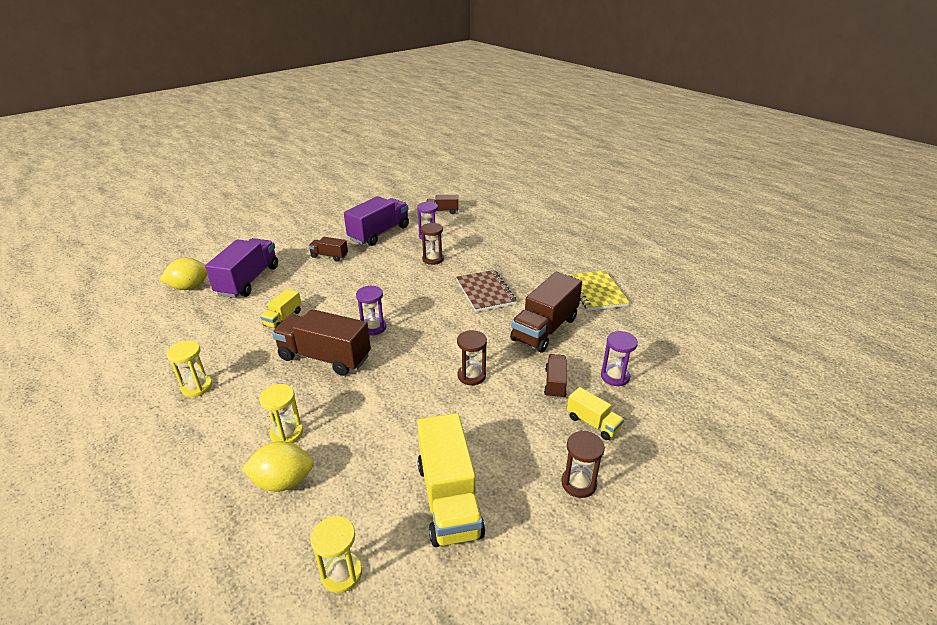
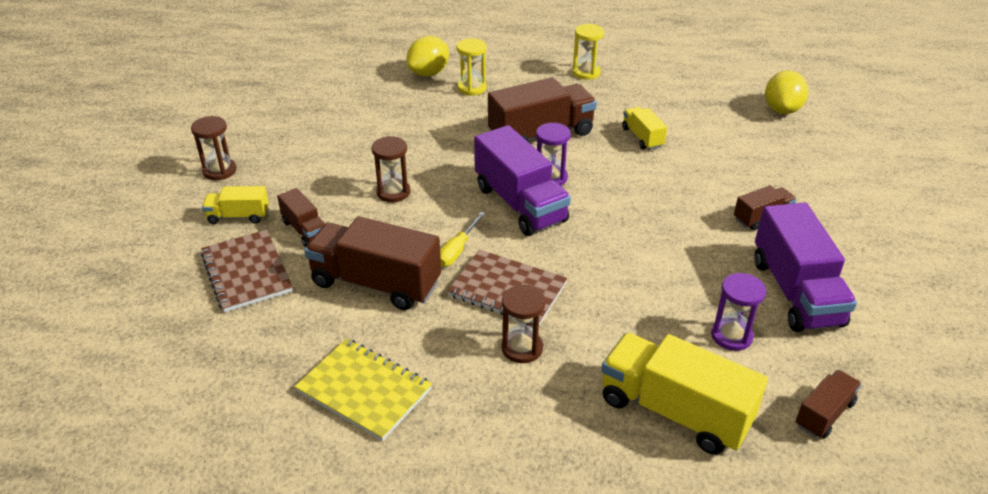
camera: 135 degrees right, 5 degrees up
purple truck [205,238,278,298] -> purple truck moved to [474,125,571,236]
yellow hourglass [311,516,362,593] -> none
yellow truck [417,413,485,547] -> yellow truck moved to [601,333,768,455]
brown hourglass [421,223,444,265] -> brown hourglass moved to [501,285,546,363]
brown truck [510,272,582,352] -> brown truck turned 60 degrees counterclockwise [304,216,441,310]
purple hourglass [601,331,638,386] -> brown notebook [200,230,293,312]
none -> yellow screwdriver [440,212,485,267]

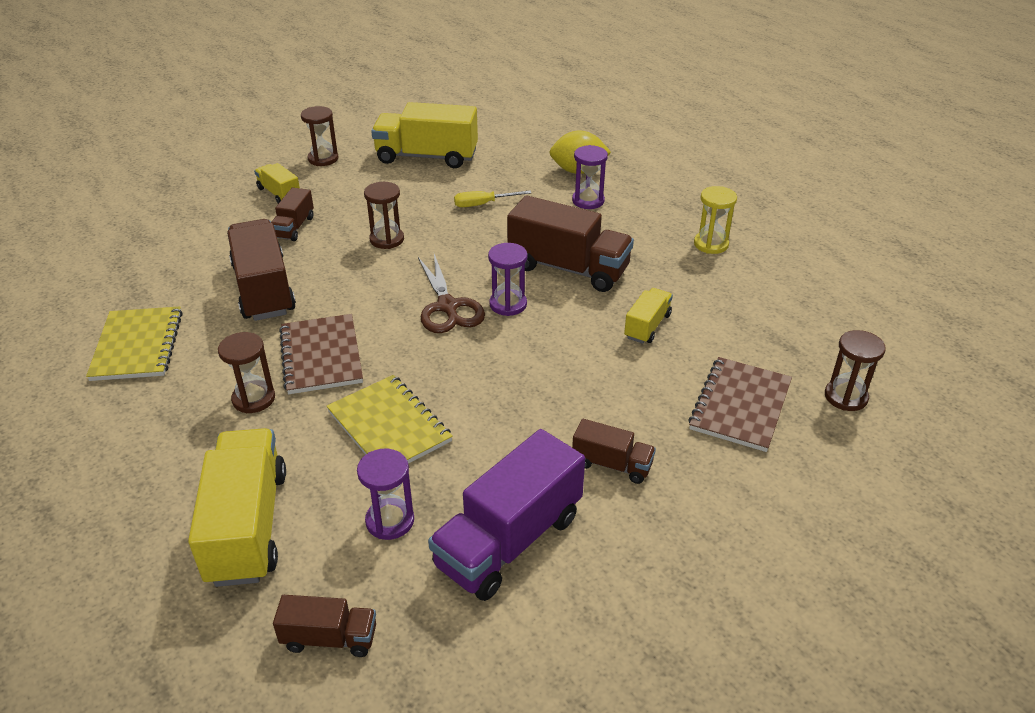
camera: 50 degrees right, 0 degrees up
brown notebook [200,230,293,312] -> brown notebook moved to [688,357,792,452]
yellow screwdriver [440,212,485,267] -> yellow screwdriver moved to [454,190,531,207]
yellow hourglass [457,38,487,96] -> purple hourglass [572,145,608,209]
purple truck [474,125,571,236] -> brown scissors [418,254,485,333]
yellow lemon [765,71,808,114] -> brown hourglass [825,330,886,411]
none -> yellow notebook [326,375,453,464]
none -> yellow truck [371,102,478,168]

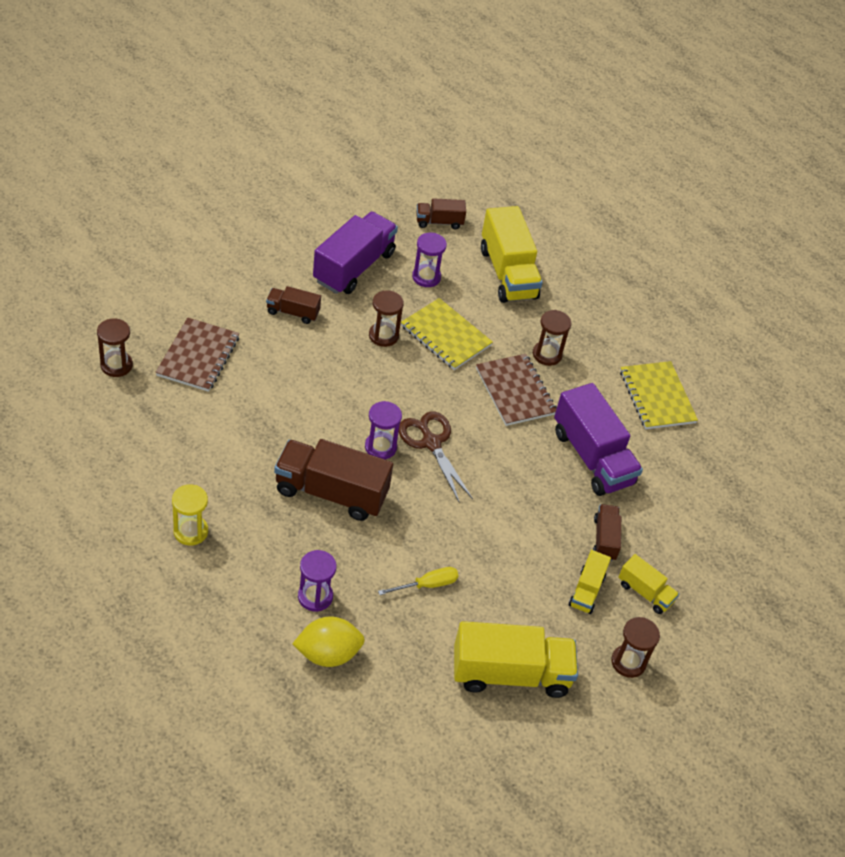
camera: 165 degrees right, 10 degrees up
brown truck [227,219,296,321] -> purple truck [554,383,643,496]
brown hourglass [364,182,404,249] -> brown hourglass moved to [369,290,404,347]
yellow truck [624,288,673,344] -> yellow truck moved to [569,550,611,614]

